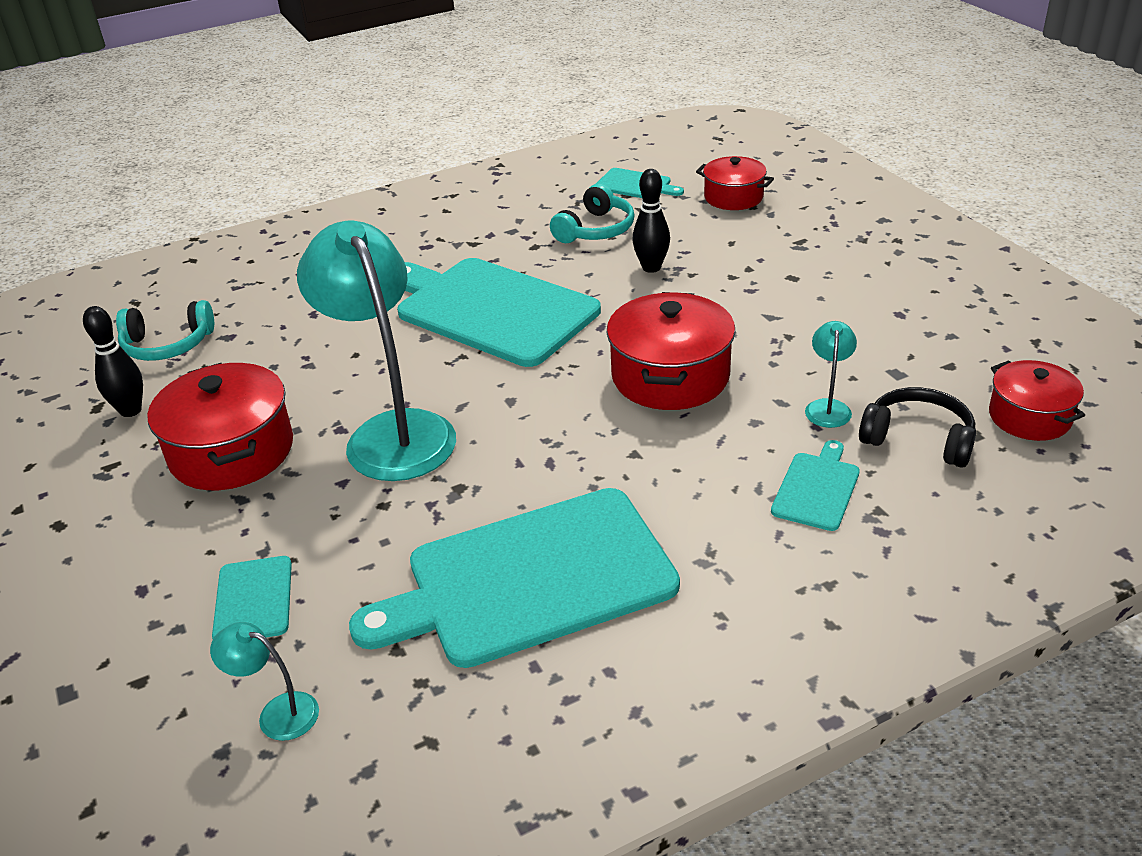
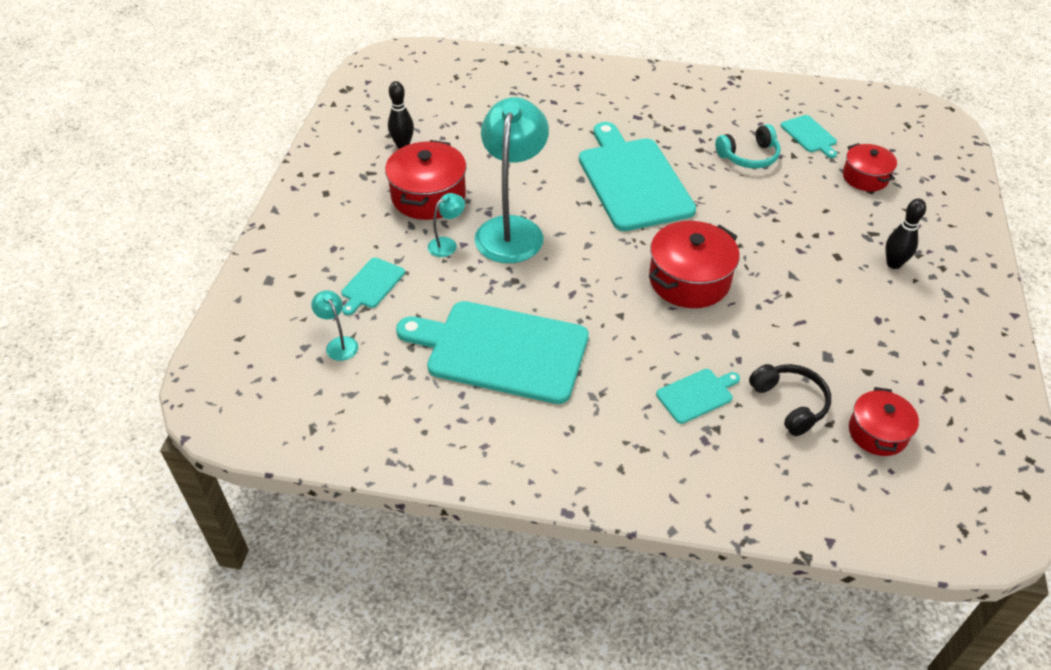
camera: 35 degrees right, 10 degrees up
turquoise headphones [116,300,214,361] -> none
black bowling pin [632,169,670,273] -> black bowling pin moved to [885,198,926,269]
turquoise lamp [805,321,857,428] -> turquoise lamp moved to [428,193,465,257]

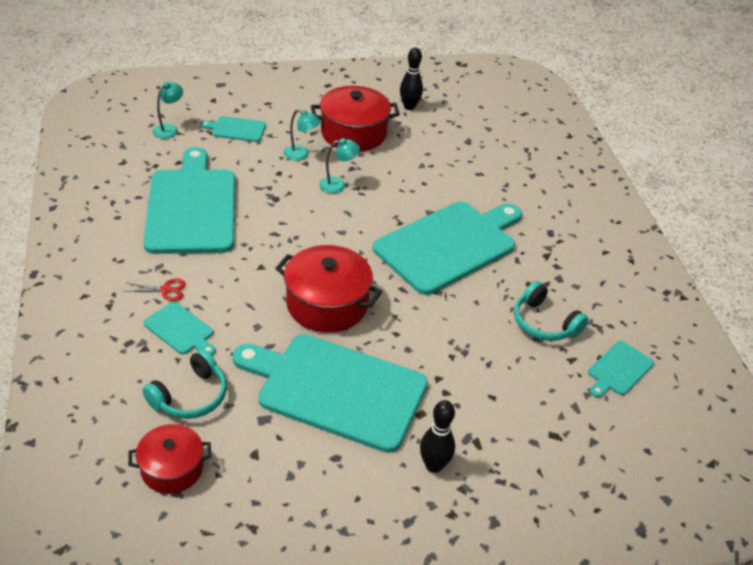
camera: 65 degrees right, 5 degrees down
turquoise lamp [475,97,549,263] -> turquoise lamp [319,138,360,193], size x0.42
black headphones [749,364,831,436] -> turquoise headphones [142,349,227,419]
red pot [843,143,897,191] -> none
none -> red scissors [127,279,186,301]
none -> turquoise cutting board [233,334,428,453]

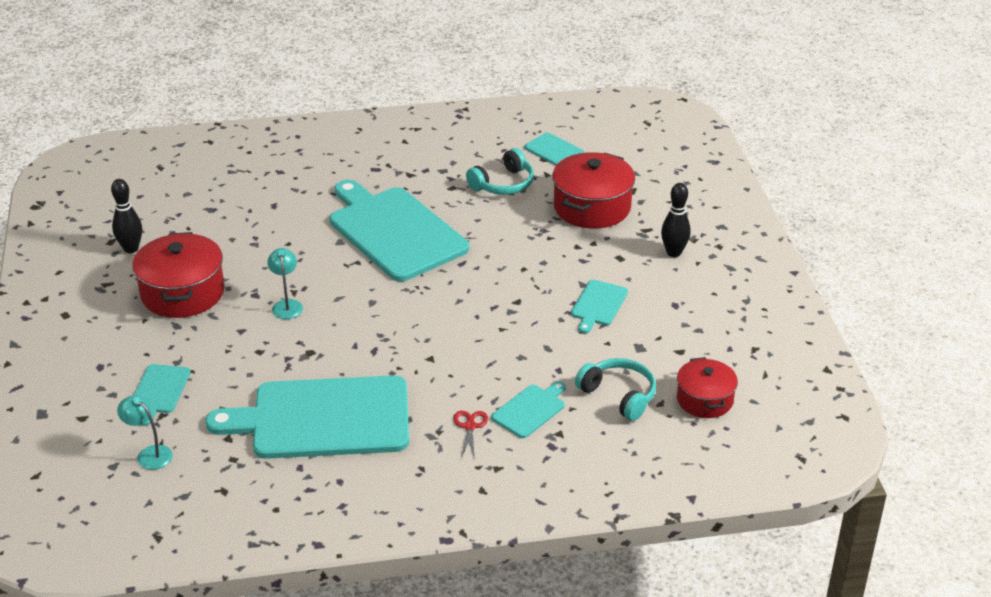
camera: 85 degrees left, 5 degrees down
turquoise cutting board [233,334,428,453] -> turquoise cutting board [571,280,628,333], size x0.44
red pot [275,245,382,333] -> red pot moved to [552,152,635,229]
turquoise lamp [284,109,320,161] -> none

